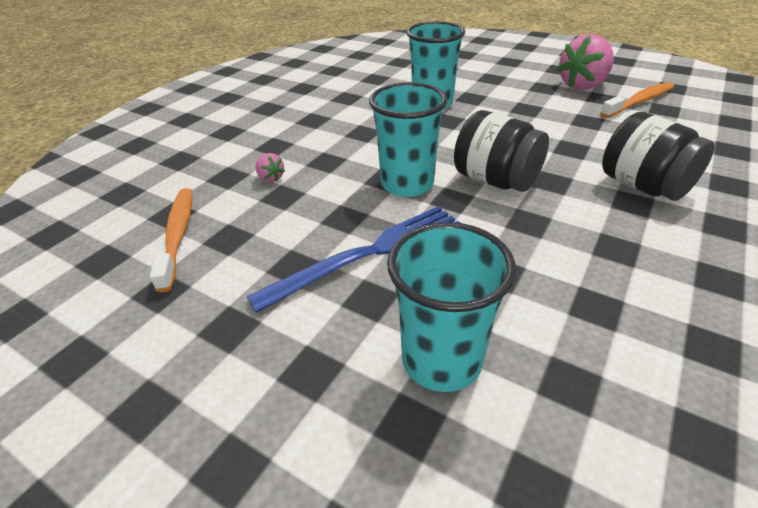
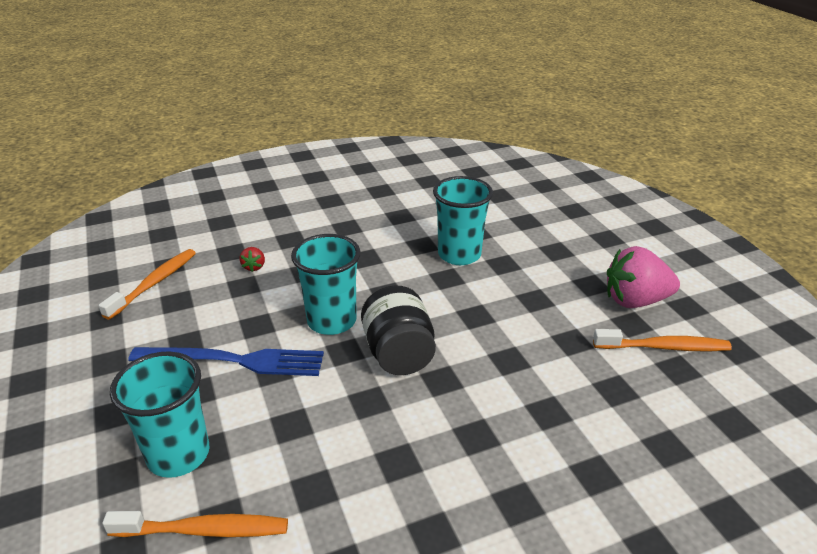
camera: 35 degrees right, 5 degrees down
pink strawberry [256,153,285,182] -> red strawberry [239,247,265,272]
black jar [602,112,715,201] -> none
none -> orange toothbrush [102,511,288,537]

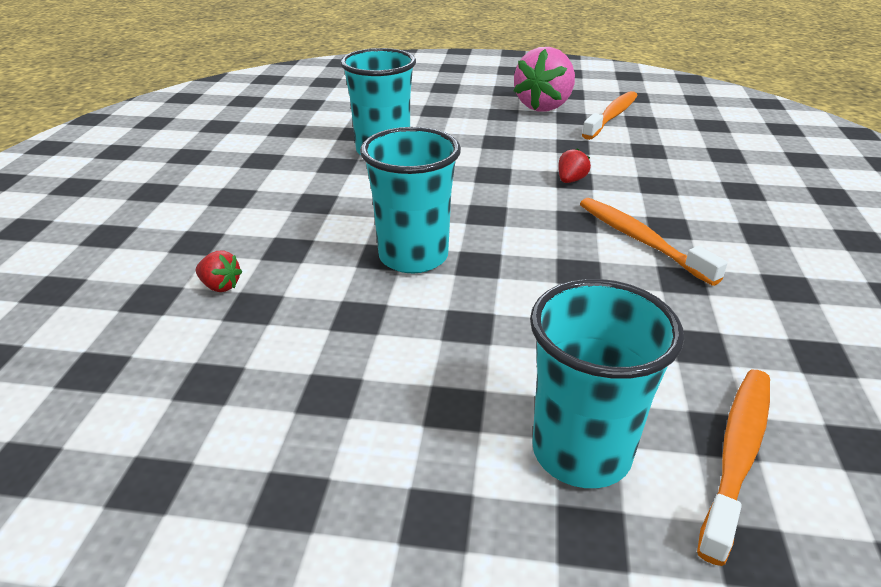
camera: 60 degrees left, 0 degrees up
orange toothbrush [98,249,196,320] -> orange toothbrush moved to [580,198,728,286]
blue fork [128,347,324,376] -> none
black jar [361,286,436,375] -> none
none -> red strawberry [558,148,591,183]

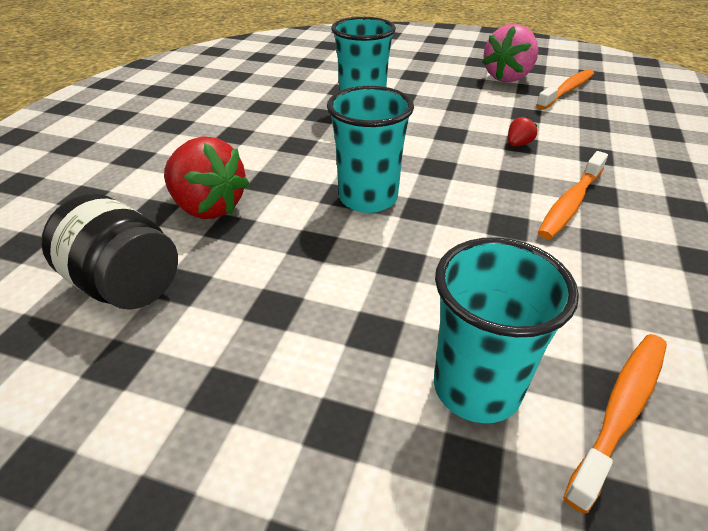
camera: 10 degrees right, 5 degrees up
red strawberry [196,251,242,292] -> red strawberry [164,136,249,219], size x2.31
orange toothbrush [580,198,728,286] -> orange toothbrush turned 120 degrees counterclockwise [538,151,608,239]
none -> black jar [41,194,178,310]

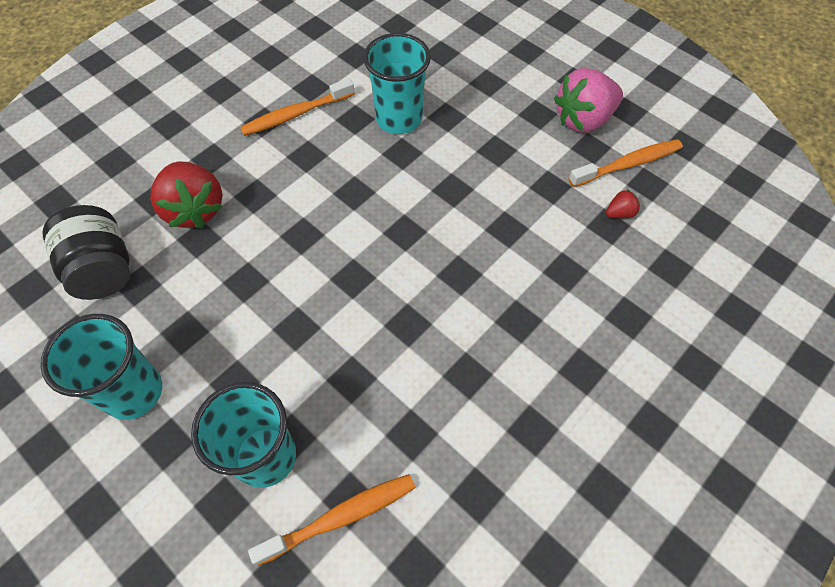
camera: 25 degrees right, 20 degrees up
turquoise cup [327,86,414,213] -> turquoise cup moved to [41,314,162,420]
red strawberry [508,116,538,146] -> red strawberry moved to [606,189,640,218]
orange toothbrush [538,151,608,239] -> orange toothbrush moved to [240,78,355,136]

